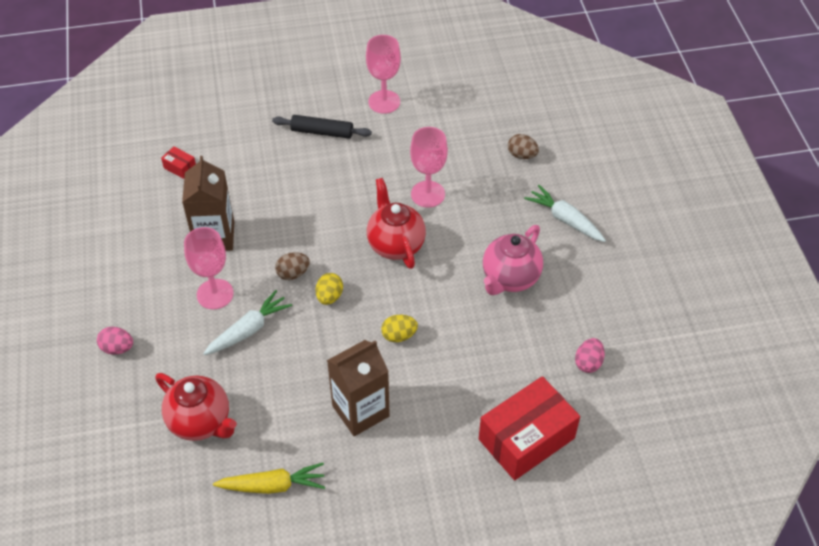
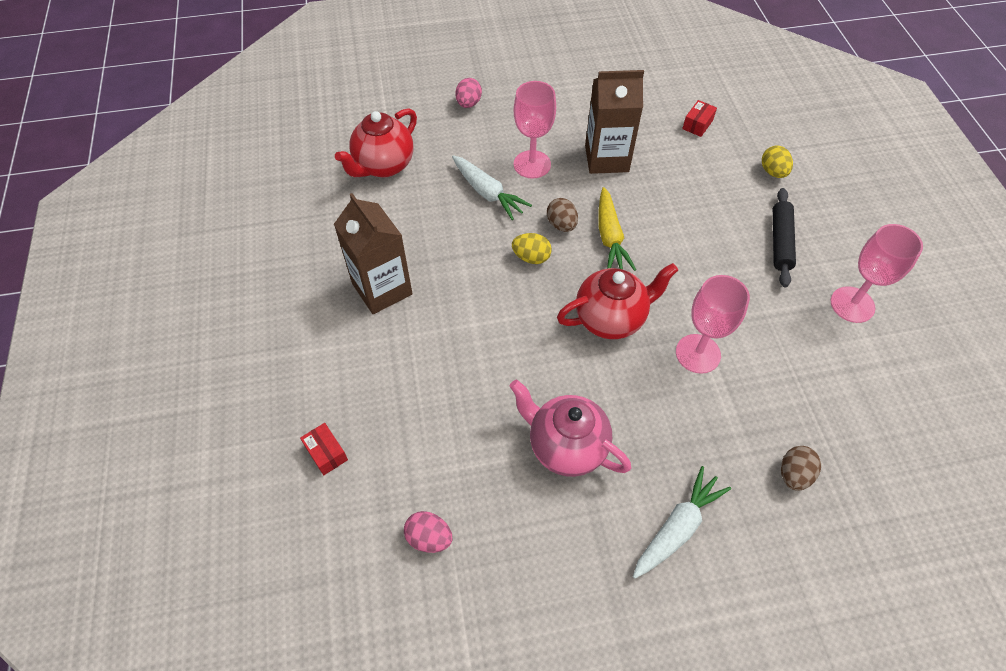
camera: 90 degrees right, 5 degrees up
yellow carrot [213,463,325,494] -> yellow carrot moved to [599,187,636,271]
yellow egg [381,315,418,342] -> yellow egg moved to [762,145,793,178]
red box [479,376,580,480] -> red box [300,423,348,475], size x0.40

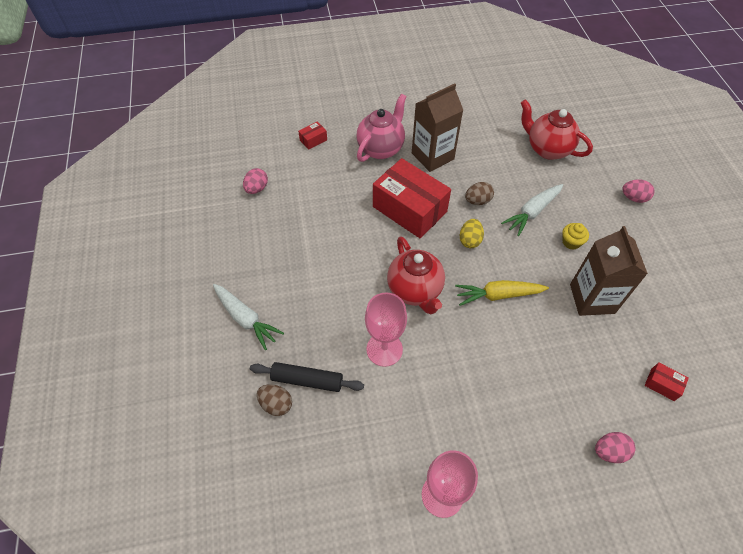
camera: 90 degrees right, 0 degrees up
pink teapot [510,379,631,477] -> pink teapot moved to [356,94,407,162]
pink goblet [514,81,556,178] -> yellow cupcake [562,223,589,250]
brown egg [547,198,578,232] -> brown egg moved to [465,182,494,205]
yellow egg [762,145,793,178] -> pink egg [595,432,636,463]
black rolling pin [773,188,796,287] -> black rolling pin moved to [250,362,364,392]
none -> red box [373,158,451,238]

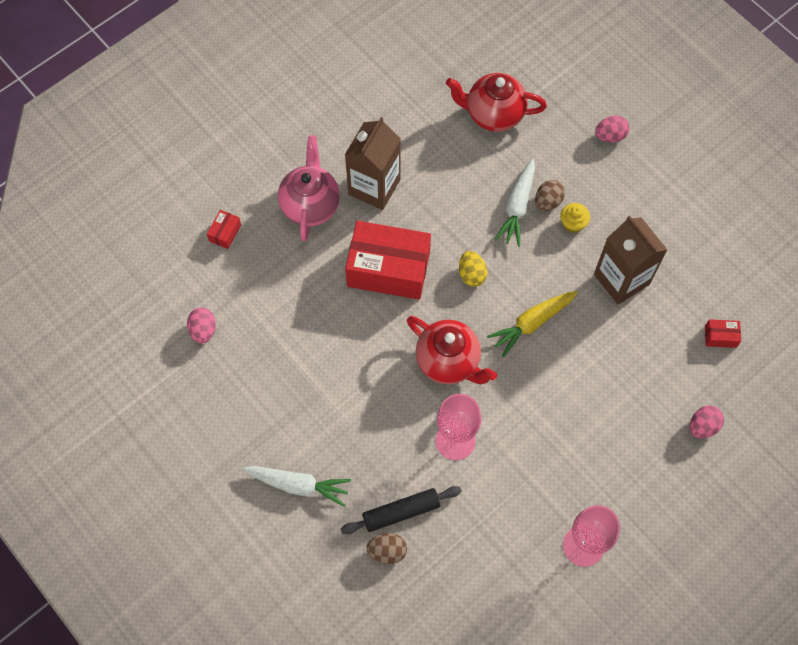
camera: 30 degrees left, 10 degrees up
brown egg [465,182,494,205] -> brown egg moved to [535,180,565,211]

